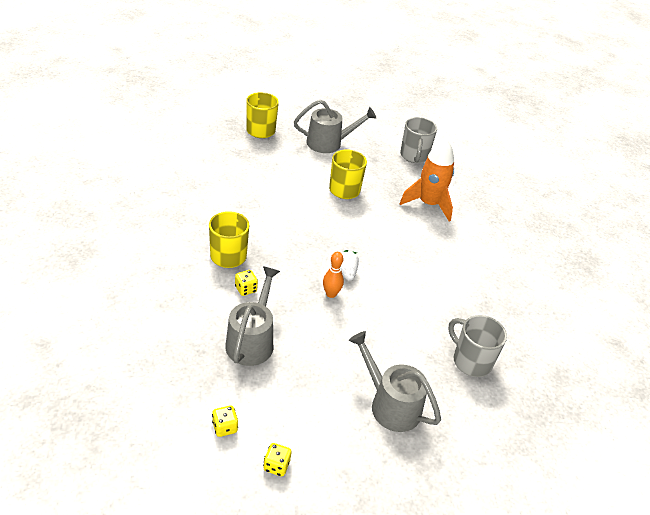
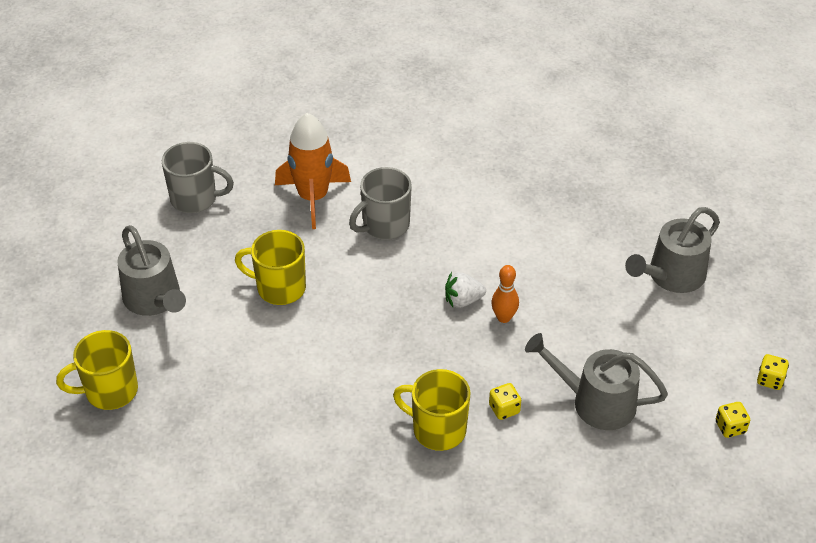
camera: 80 degrees left, 5 degrees up
grey watering can [294,100,376,153] -> grey watering can turned 150 degrees clockwise [117,225,186,316]
grey mug [448,315,507,377] -> grey mug moved to [349,167,412,240]

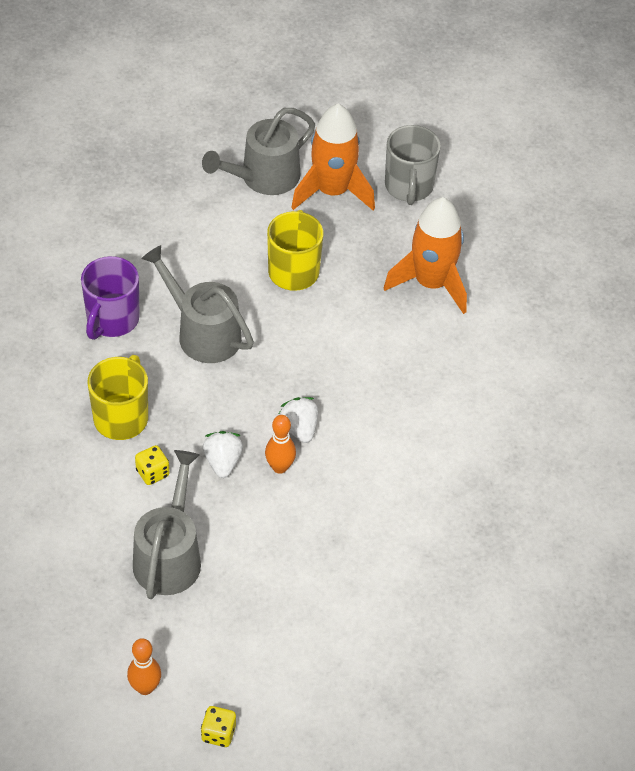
camera: 80 degrees right, 5 degrees up
yellow mug [56,330,138,410] -> none
grey mug [349,167,412,240] -> none
grey watering can [625,207,720,293] -> grey watering can moved to [141,245,254,363]
yellow dice [716,402,750,438] -> orange bowling pin [127,638,161,695]
none -> purple mug [81,256,139,340]
none -> white strawberry [203,431,243,478]
none -> orange rocket [291,104,375,210]

